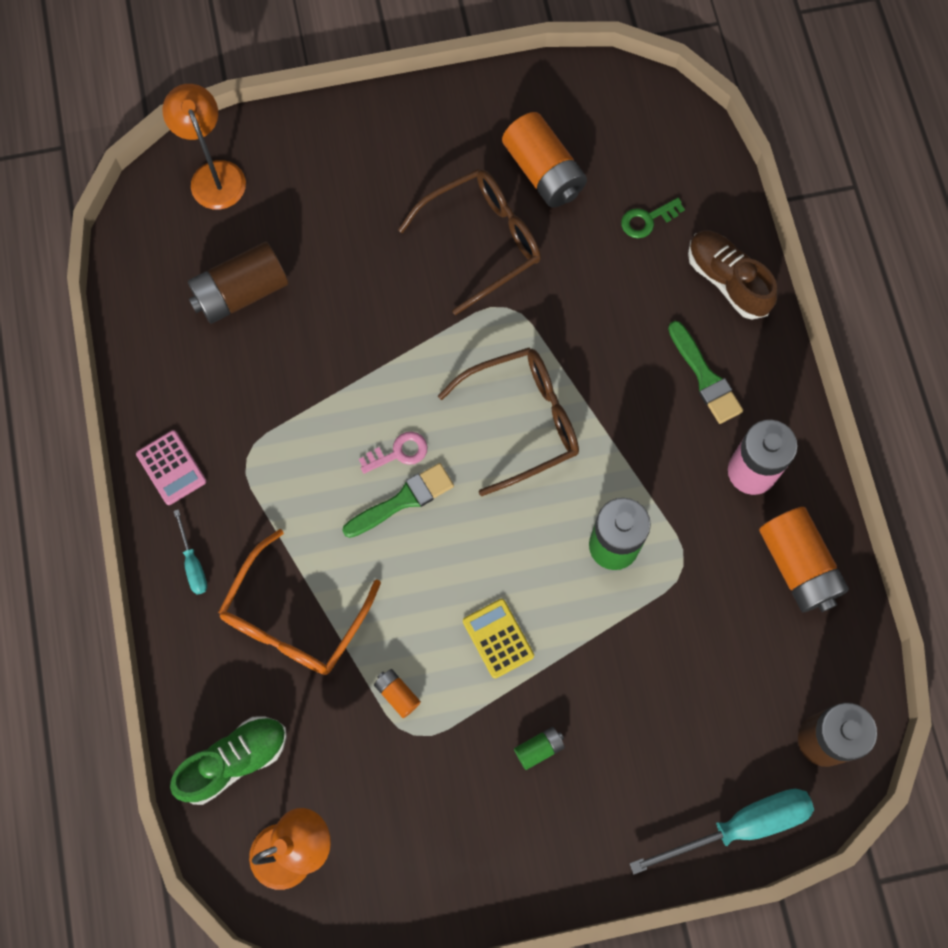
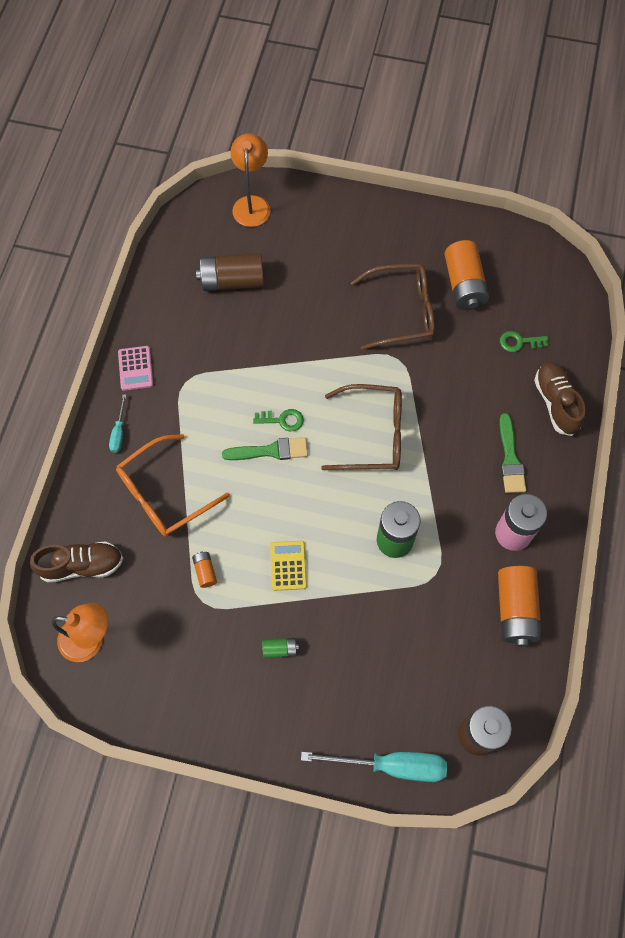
camera: 25 degrees right, 5 degrees down
green shoe [170,716,287,805] -> brown shoe [30,541,123,583]
pink key [359,432,428,474] -> green key [253,409,304,431]

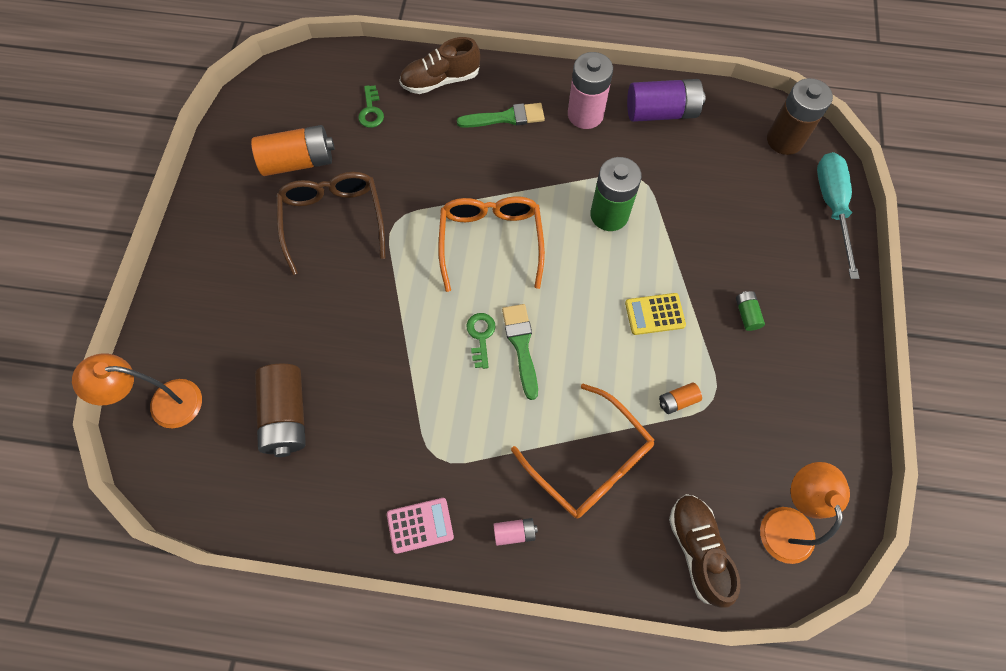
camera: 95 degrees left, 0 degrees up
turquoise screwdriver [109,394,126,453] -> pink battery [493,518,538,546]
brown glasses [321,384,402,470] -> orange glasses [438,196,545,292]
orange battery [498,566,542,647] -> purple battery [627,79,705,122]

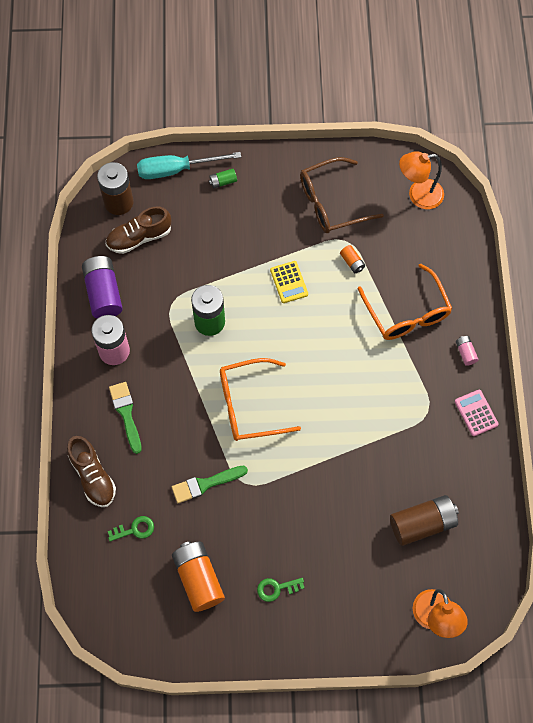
camera: 100 degrees left, 0 degrees up
brown glasses [276,172,386,275] -> brown glasses moved to [300,157,384,233]
green key [466,313,495,369] -> green key moved to [257,578,304,602]
green brush [502,304,538,400] -> green brush moved to [172,466,248,503]
orange glasses [511,384,654,518] -> orange glasses turned 120 degrees clockwise [358,263,452,340]
brown shoe [669,494,741,608] -> brown shoe moved to [106,206,171,254]
green battery [736,291,765,331] -> green battery moved to [209,169,237,188]

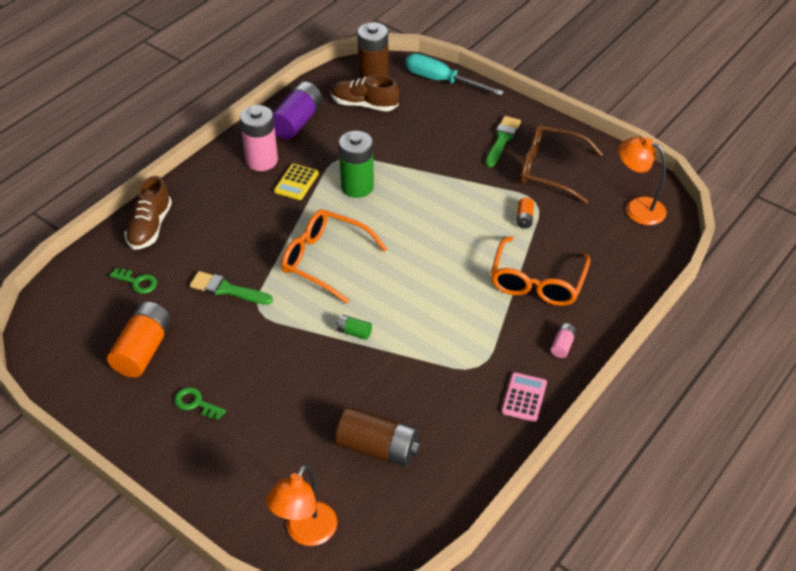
camera: 40 degrees right, 20 degrees down
green brush [109,382,142,454] -> green brush moved to [485,116,521,167]
green battery [209,169,237,188] -> green battery moved to [336,315,372,340]
yellow calculator [270,261,308,303] -> yellow calculator moved to [274,164,319,200]

